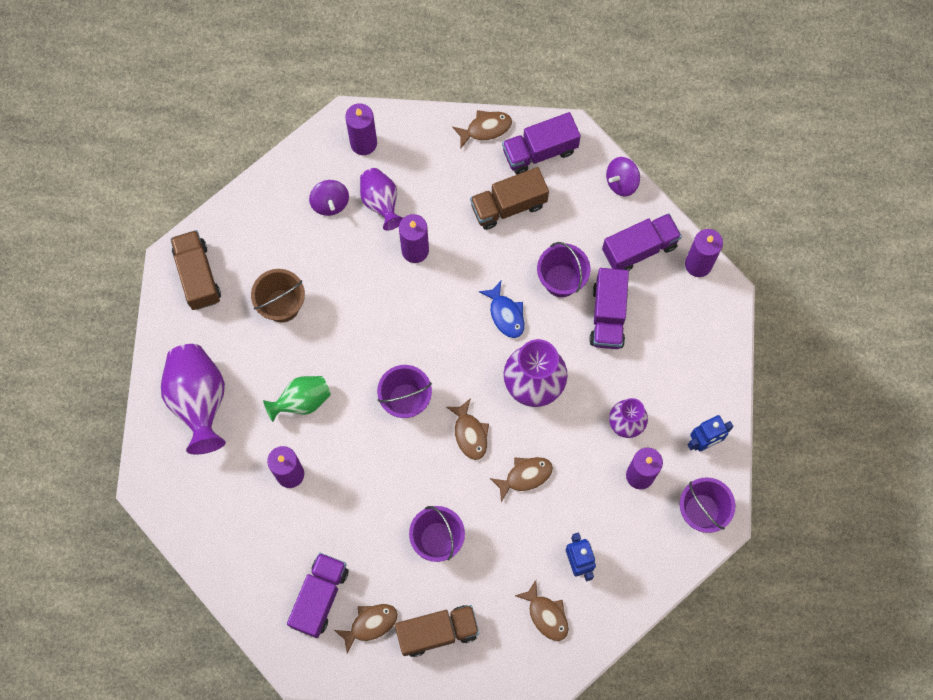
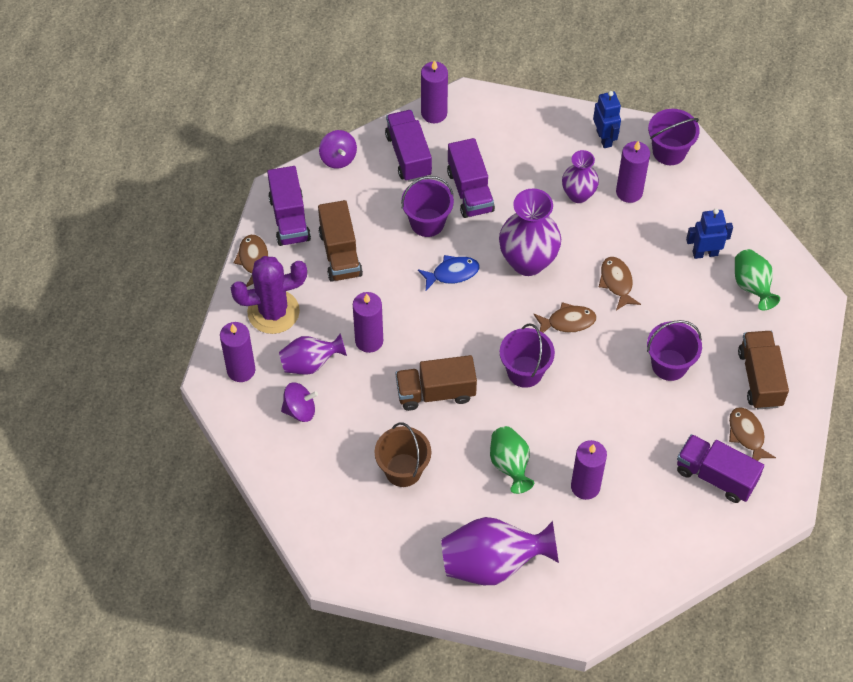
camera: 80 degrees left, 15 degrees down
brown truck [170,230,221,310] -> brown truck moved to [396,355,477,411]
brown fish [515,580,569,641] -> green vase [735,249,780,310]
purple truck [589,268,629,349] -> purple truck turned 60 degrees clockwise [447,138,495,218]
none -> purple cactus [231,256,307,334]

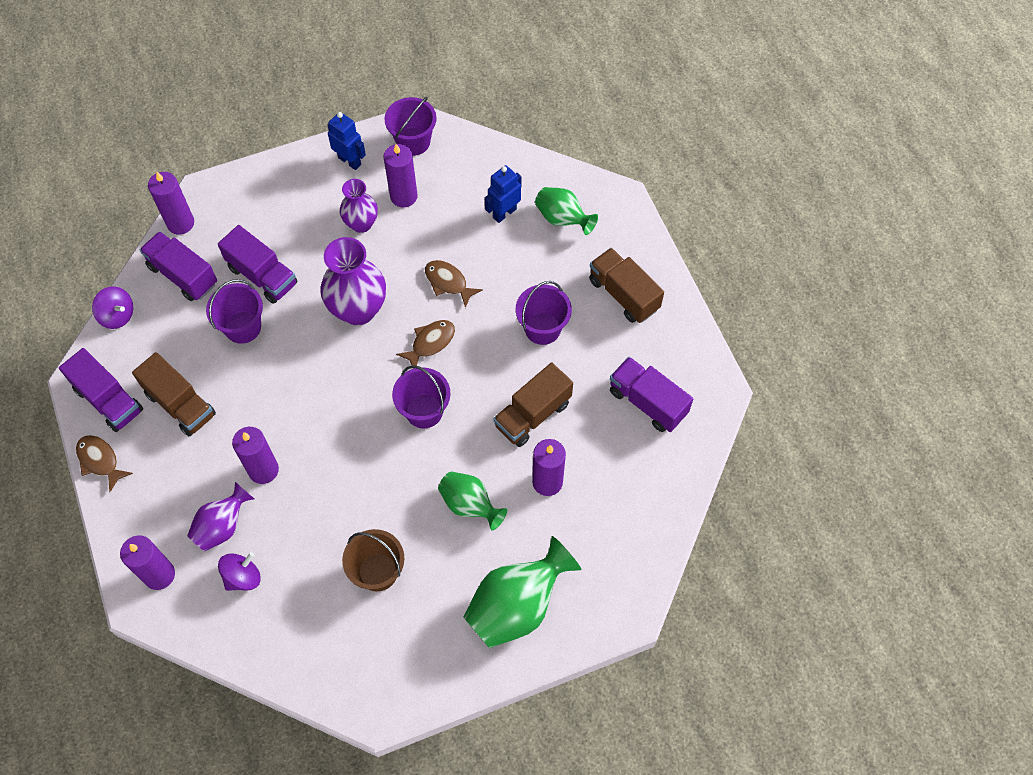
camera: 35 degrees left, 5 degrees up
purple cactus [231,256,307,334] -> none
brown truck [396,355,477,411] -> brown truck moved to [493,362,573,447]
blue fish [418,255,480,290] -> none
purple vase [441,517,559,585] -> green vase [463,536,582,648]
purple truck [677,434,764,503] -> purple truck turned 45 degrees clockwise [610,357,693,432]
brown fish [729,407,776,461] -> none

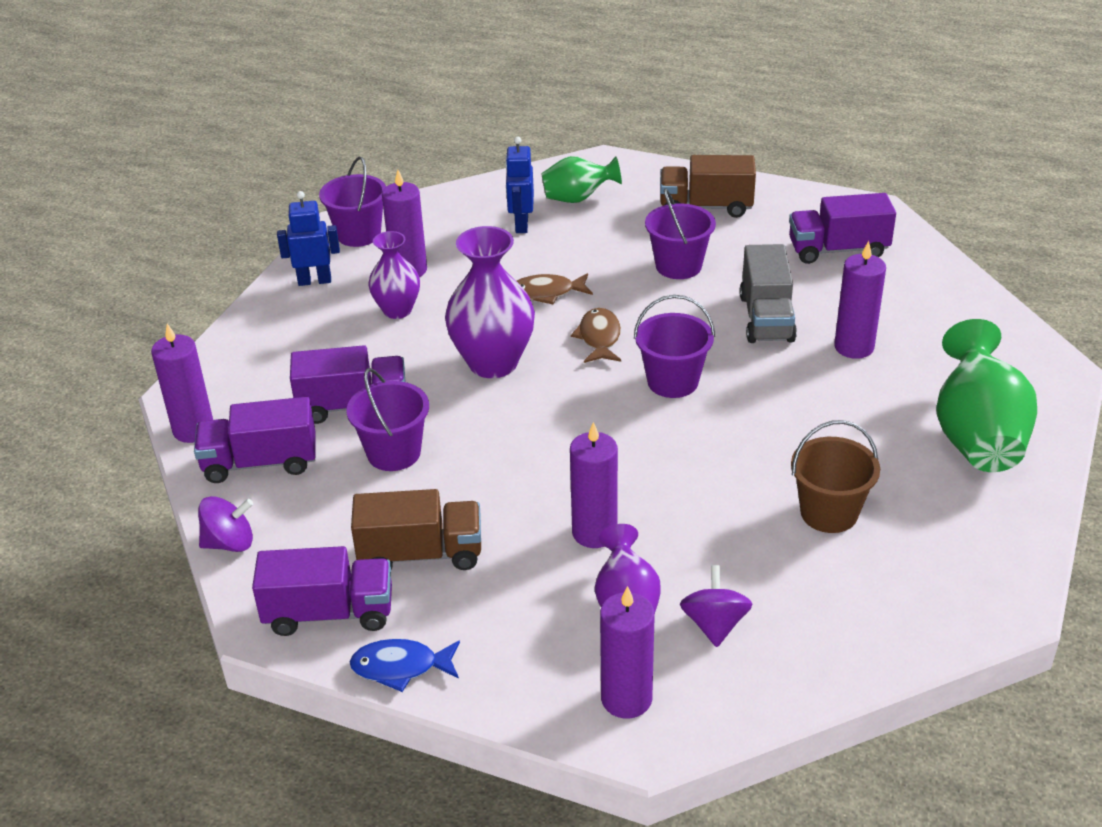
camera: 45 degrees left, 25 degrees down
brown fish [76,435,133,492] -> blue fish [350,639,460,692]
green vase [438,471,507,531] -> none
brown truck [493,362,573,447] -> grey truck [740,244,797,343]

